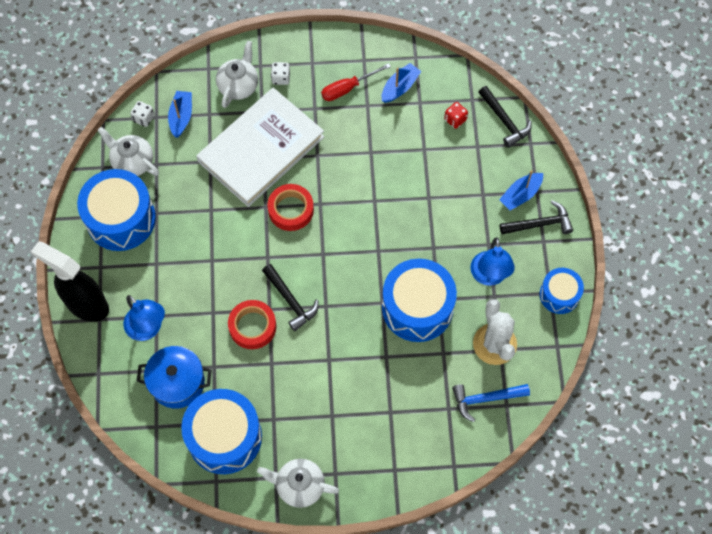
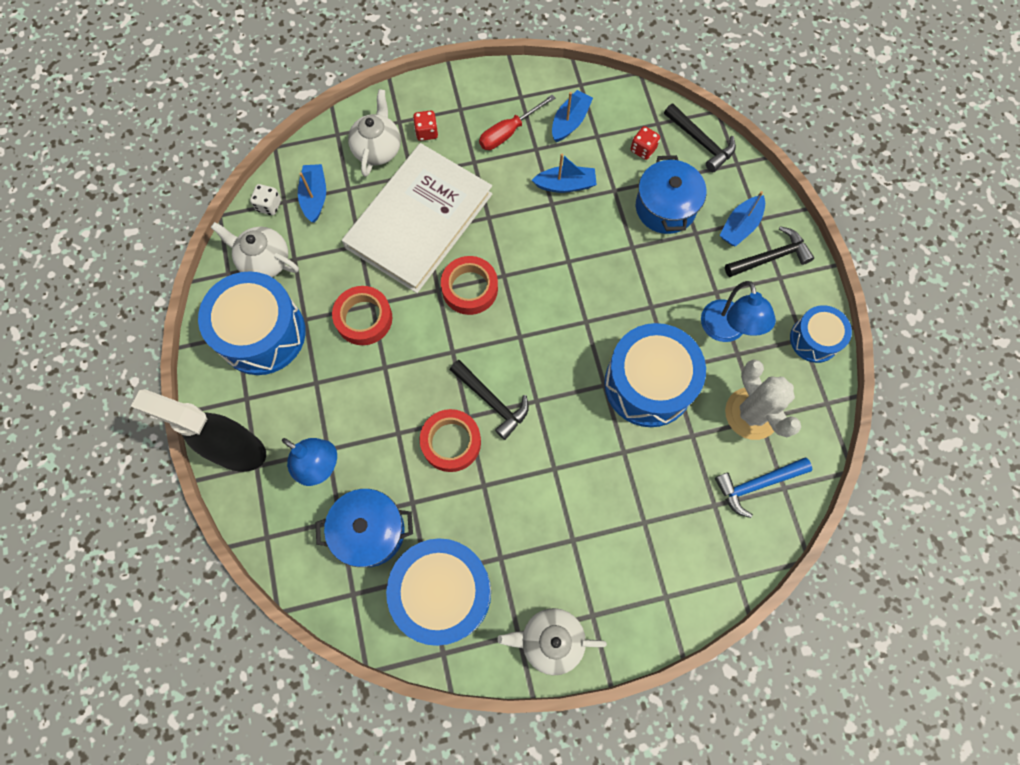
camera: 10 degrees left, 5 degrees up
white dice [271,62,290,85] -> red dice [413,110,438,141]
none -> red tape [332,286,392,345]
none -> blue boat [532,153,597,193]
none -> blue pot [636,155,707,234]

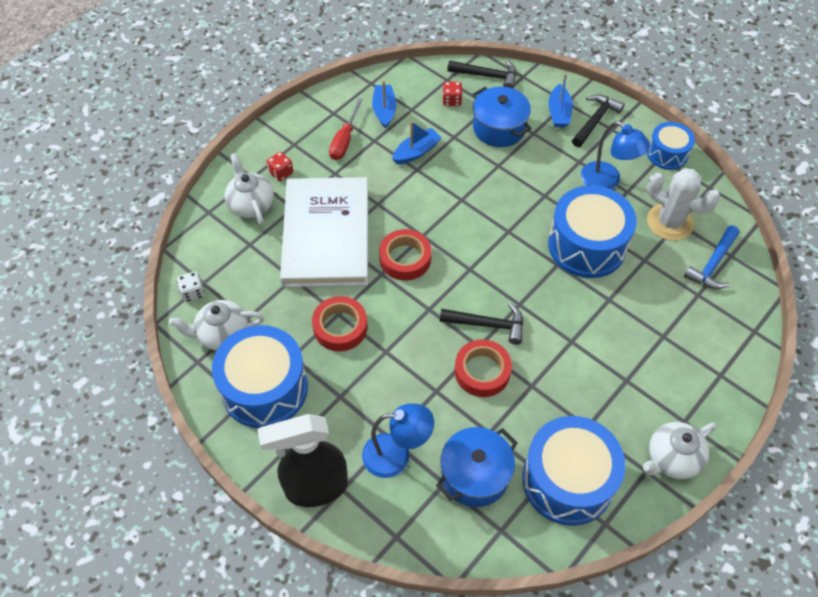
camera: 35 degrees left, 15 degrees down
blue boat [298,164,326,223] -> none

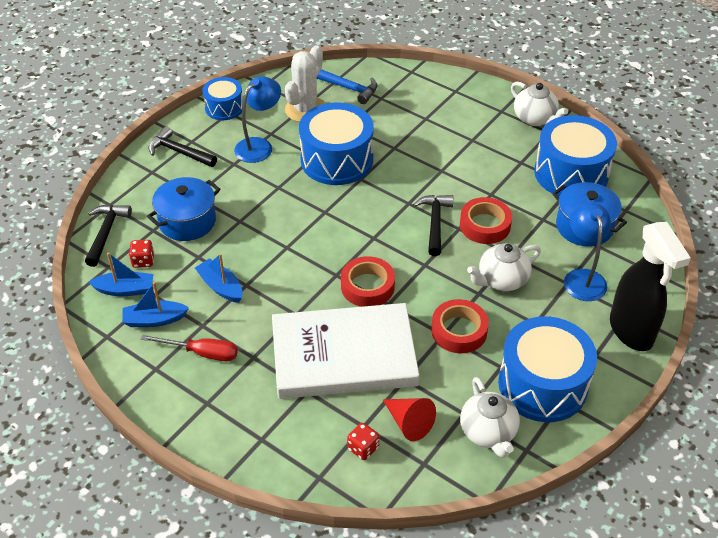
camera: 95 degrees left, 10 degrees down
white dice [177,272,205,302] -> none
white teapot [225,153,274,225] -> white teapot moved to [467,243,541,291]
red dice [266,152,293,181] -> red dice moved to [347,423,379,460]
blue boat [549,73,573,128] -> blue boat moved to [88,252,154,296]
none -> red cone [383,398,436,441]

